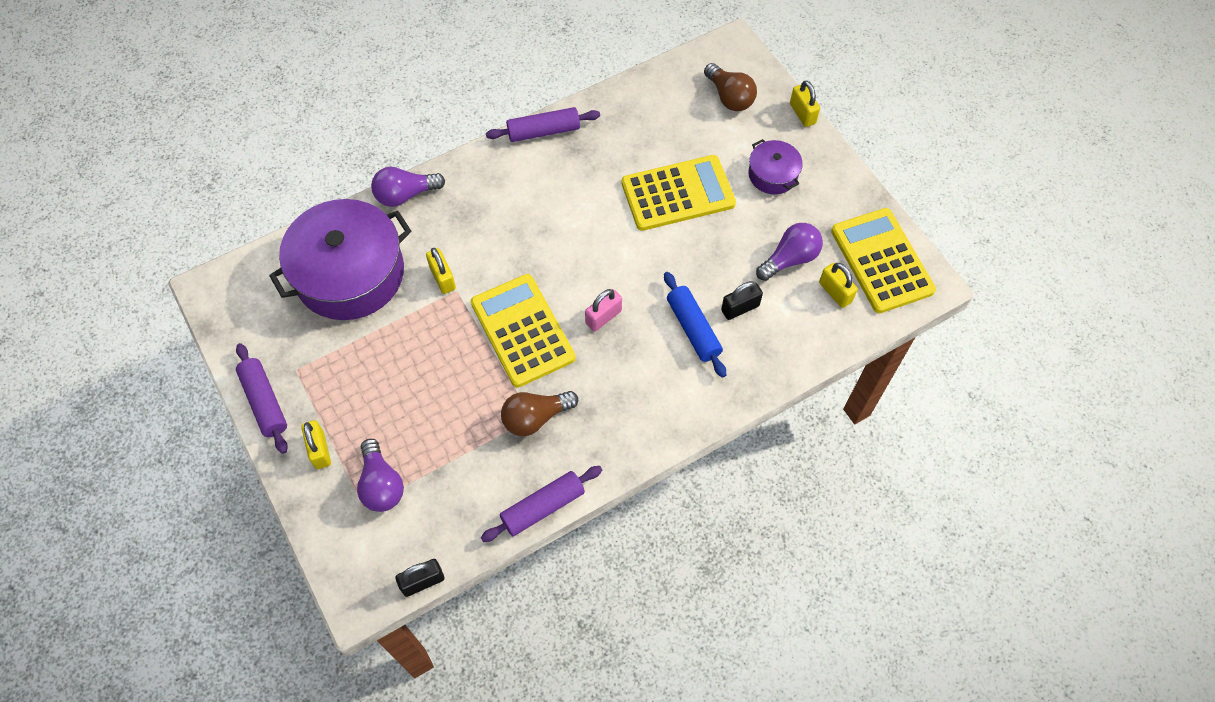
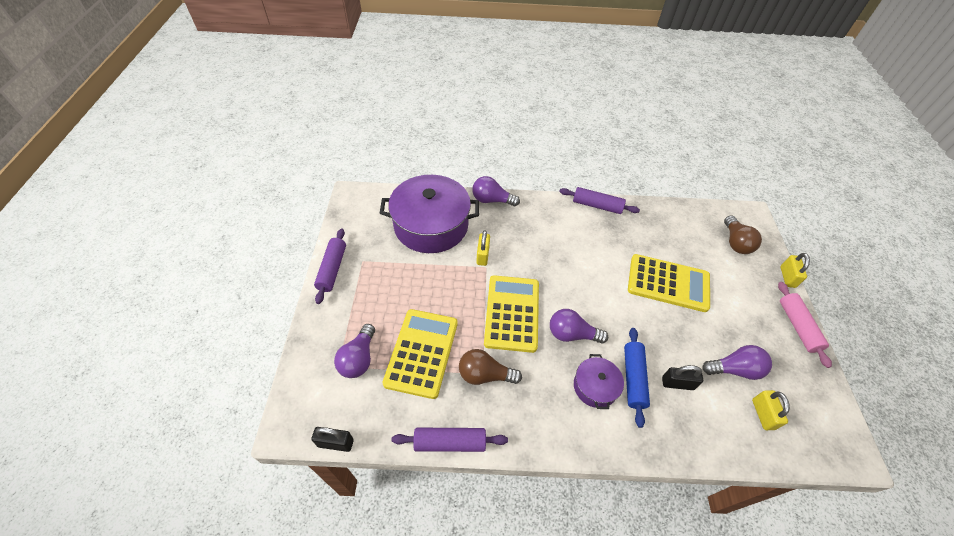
camera: 30 degrees right, 10 degrees down
yellow padlock [301,420,331,469] -> none
pink padlock [585,289,622,332] -> purple light bulb [550,309,608,344]
purple pot [748,139,803,194] -> purple pot moved to [574,354,624,409]
yellow calculator [831,208,936,313] -> yellow calculator moved to [382,309,458,399]
none -> pink rolling pin [778,282,832,368]

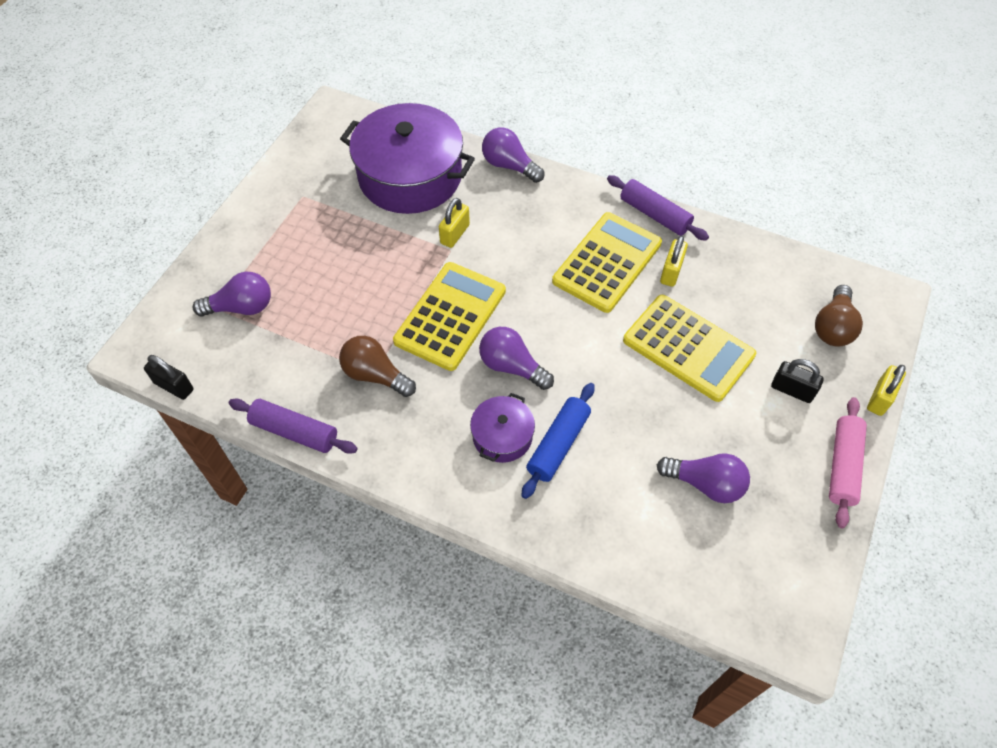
camera: 25 degrees right, 5 degrees up
purple rolling pin [314,229,346,304] -> none
purple light bulb [334,324,375,378] -> purple light bulb turned 135 degrees counterclockwise [192,272,271,316]
yellow calculator [382,309,458,399] -> yellow calculator moved to [552,212,662,313]
black padlock [662,365,703,390] -> black padlock moved to [771,359,824,403]
yellow padlock [752,390,790,430] -> yellow padlock moved to [660,236,688,287]

